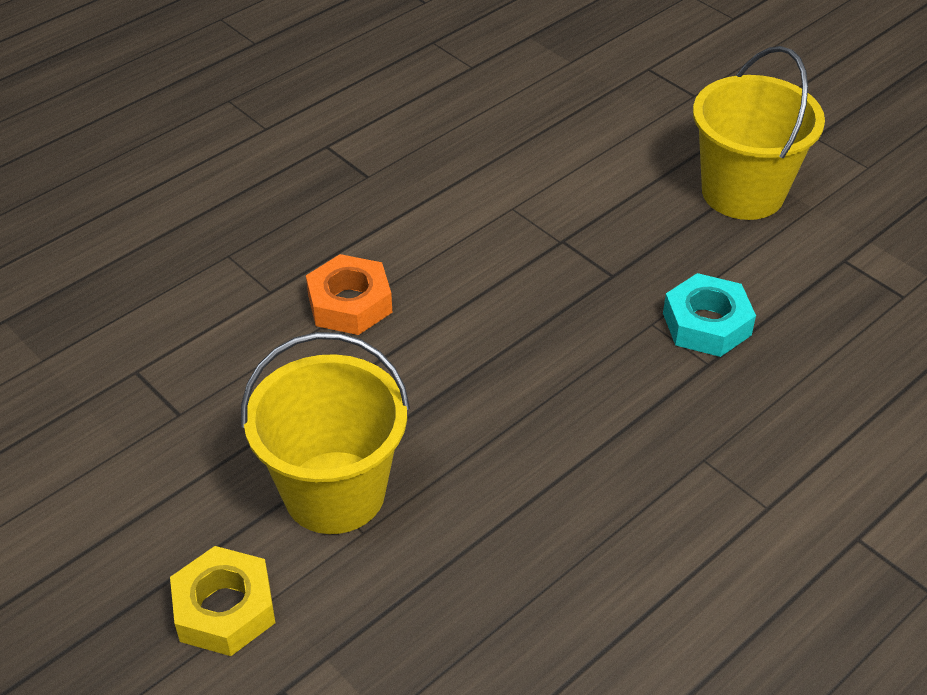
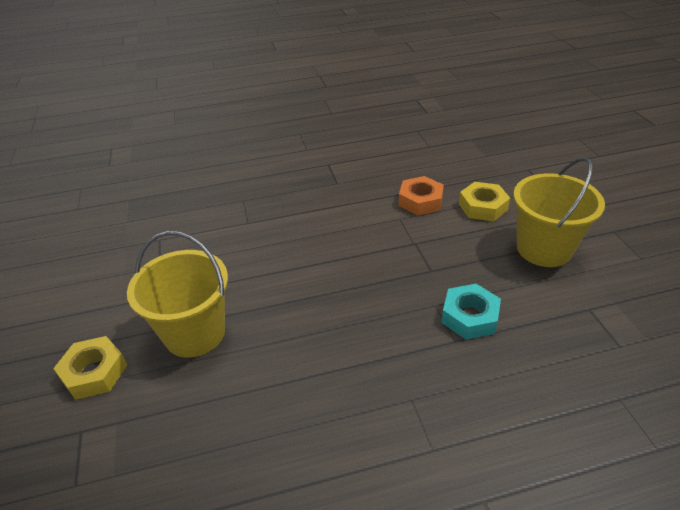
camera: 30 degrees right, 5 degrees down
orange nut [306,254,392,335] -> orange nut moved to [399,176,444,216]
none -> yellow nut [459,182,510,221]

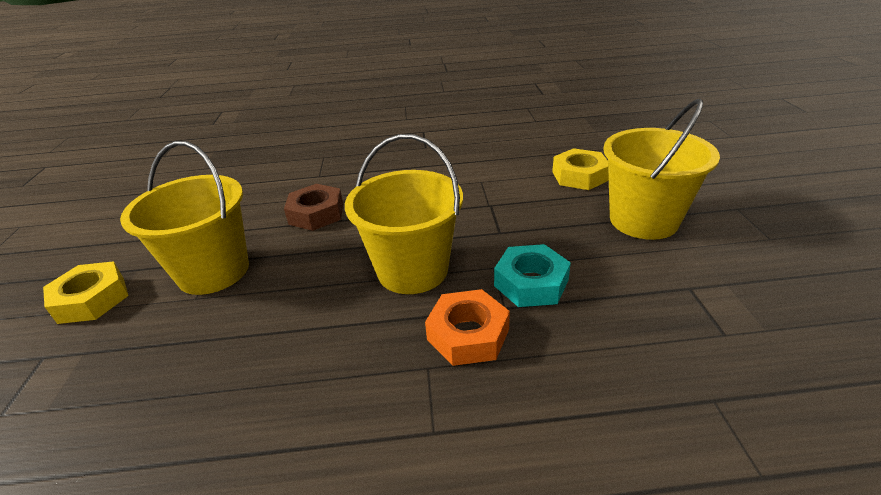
camera: 10 degrees right, 5 degrees down
orange nut [399,176,444,216] -> orange nut moved to [425,289,510,366]
none -> brown nut [284,184,343,231]
none -> yellow bucket [345,134,463,294]

